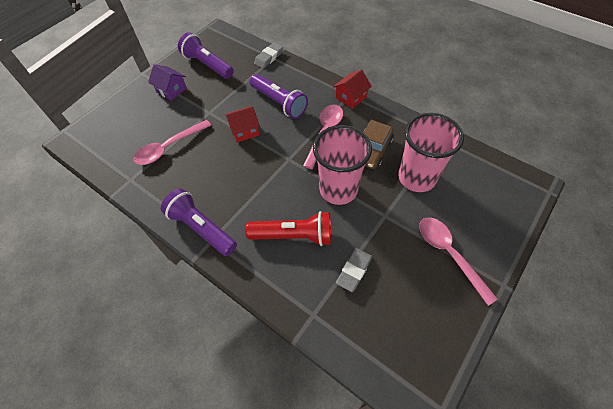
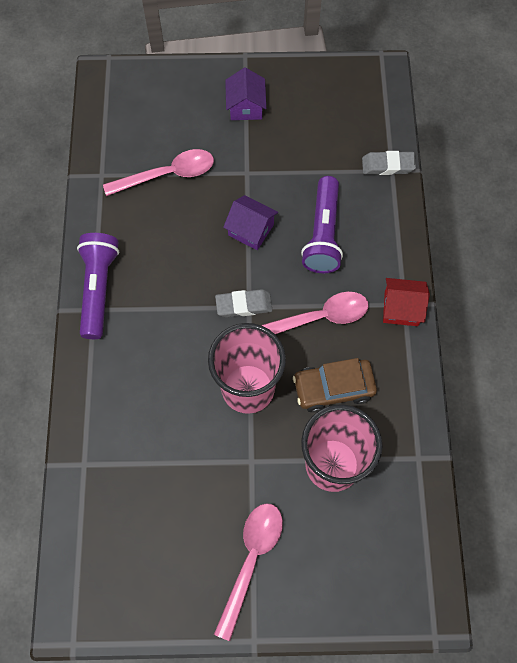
camera: 50 degrees right, 10 degrees up
pink spoon [133,120,211,165] -> pink spoon turned 150 degrees clockwise [103,149,214,196]
purple flashlight [178,32,234,79] -> none
red house [225,106,260,142] -> purple house [223,195,278,250]
red flashlight [245,211,331,246] -> none
grey eraser [336,248,372,292] -> grey eraser moved to [215,289,272,317]

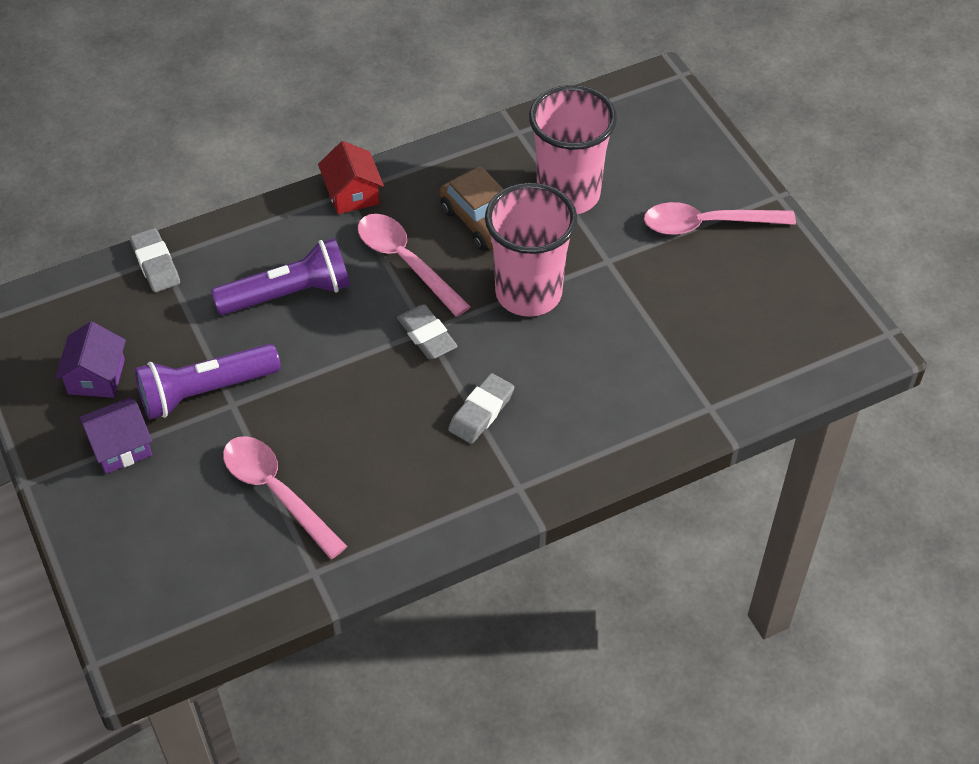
camera: 115 degrees left, 15 degrees down
purple flashlight [77,233,119,339] -> purple flashlight moved to [134,344,281,420]
purple house [223,195,278,250] -> purple house moved to [55,322,126,398]
none -> grey eraser [448,373,514,444]

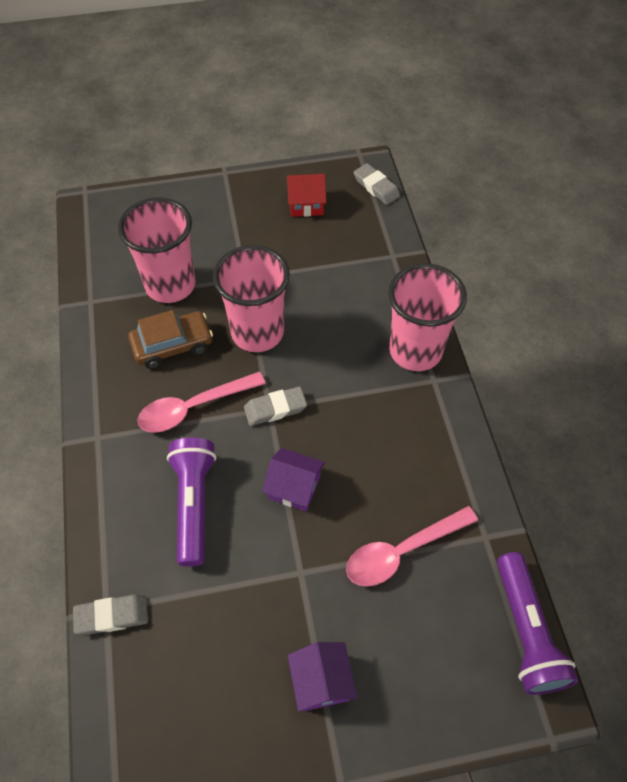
camera: 75 degrees left, 5 degrees up
purple house [55,322,126,398] -> purple house moved to [262,448,325,511]
purple flashlight [134,344,281,420] -> purple flashlight moved to [497,552,578,695]
red house [318,141,384,214] -> red house moved to [287,174,326,217]
grey eraser [448,373,514,444] -> grey eraser moved to [354,163,400,205]
pink spoon [644,202,796,235] -> none
none -> pink cup [388,263,467,371]

